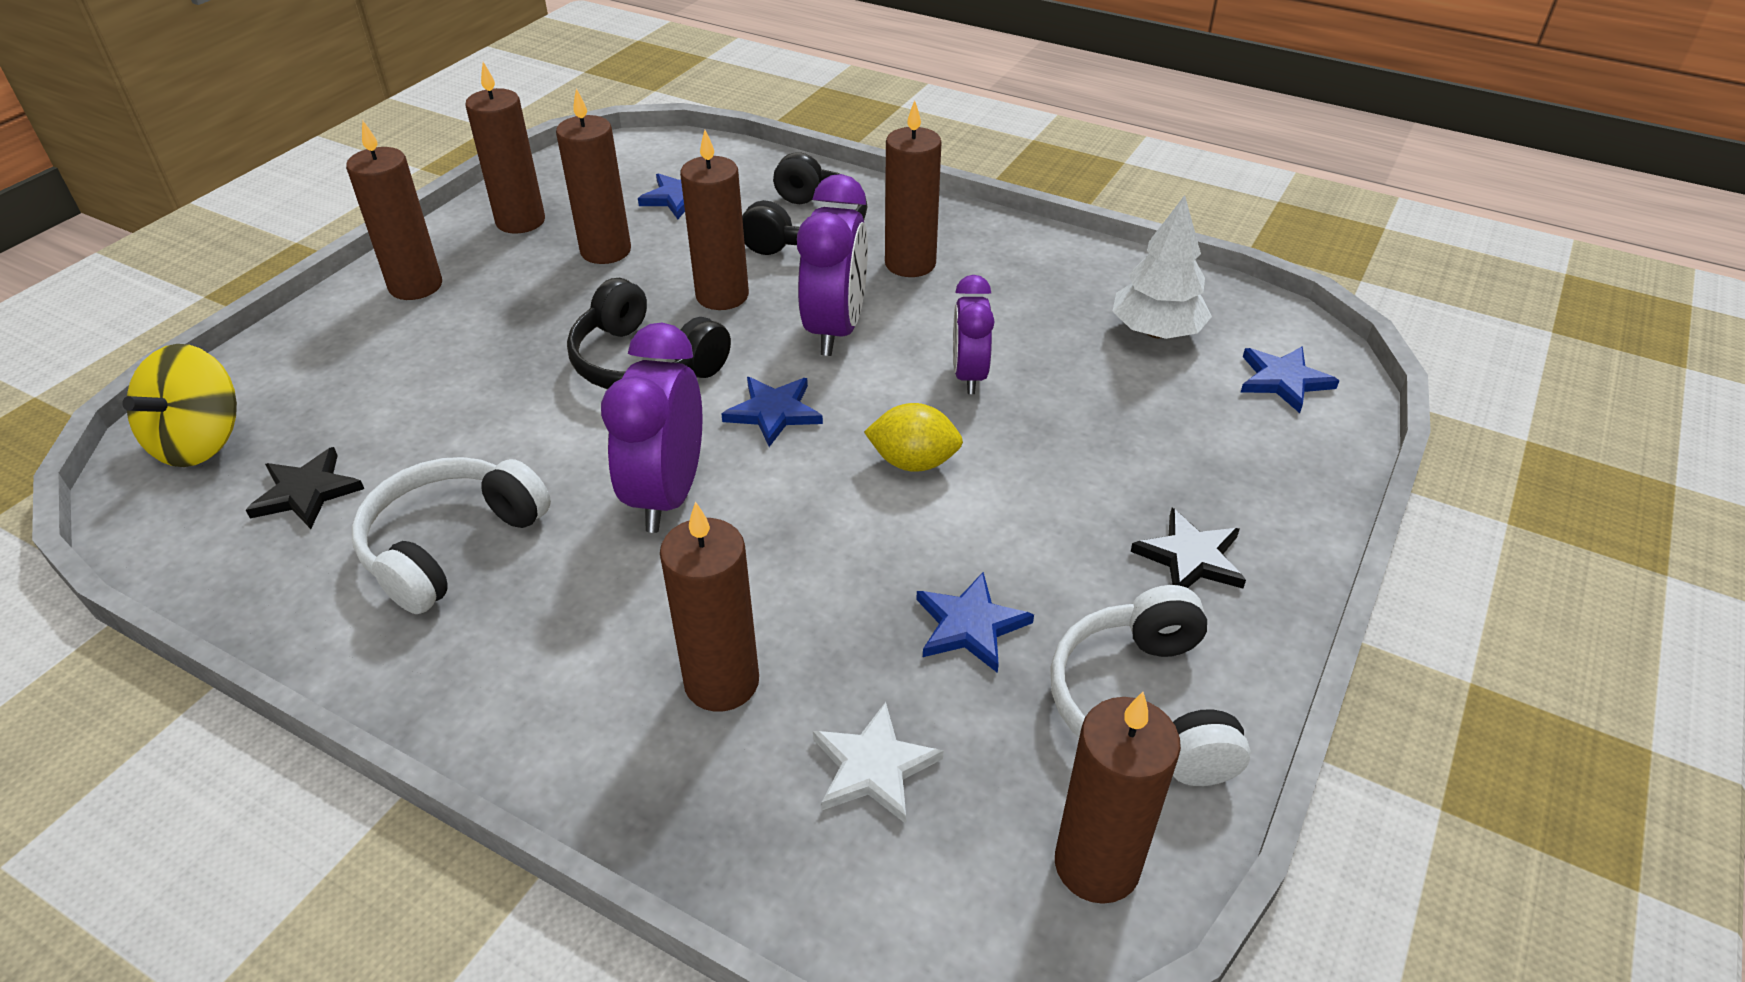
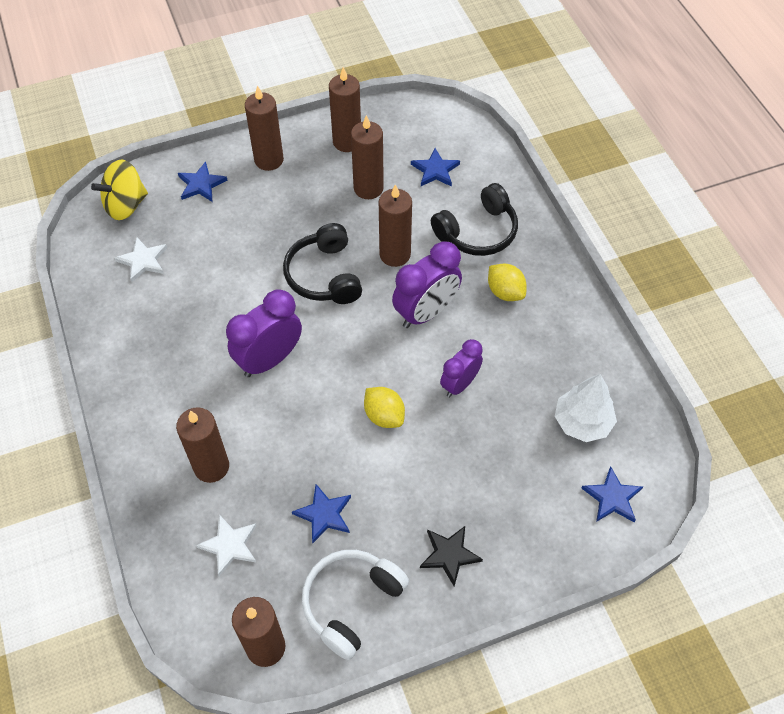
camera: 40 degrees right, 15 degrees up
black star [246,447,364,529] -> white star [115,237,167,282]
white headphones [352,457,551,614] -> none
blue star [721,377,823,447] -> blue star moved to [178,162,227,202]
brown candle [885,100,941,277] -> yellow lemon [488,264,527,301]

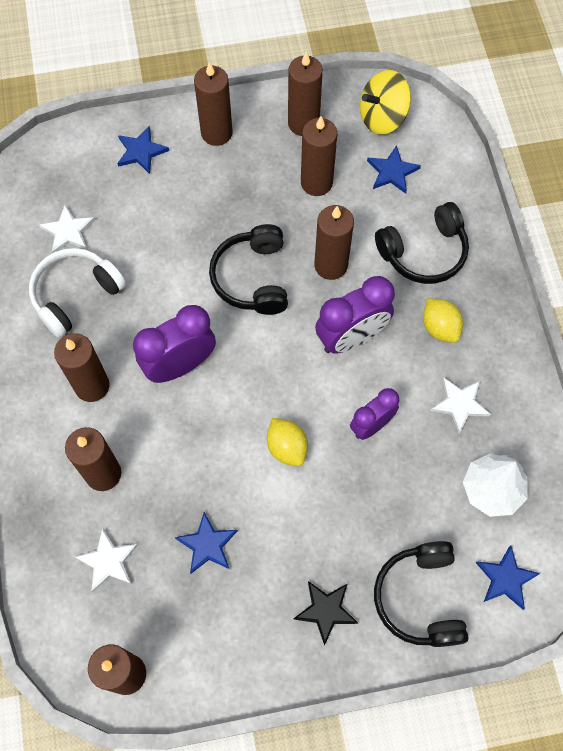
camera: 10 degrees right, 10 degrees up
yellow spinning top [91,159,148,220] -> yellow spinning top moved to [360,70,411,134]
white headphones [302,550,409,660] -> white headphones moved to [29,248,126,338]
none -> brown candle [54,333,110,402]
none -> black headphones [374,541,469,647]
none -> white star [430,377,491,434]

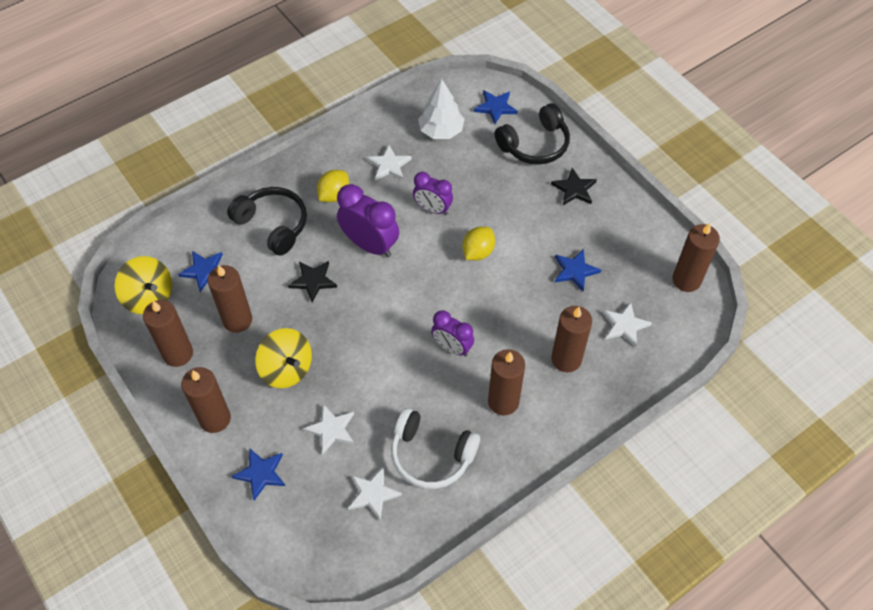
camera: 115 degrees left, 10 degrees down
purple clock [133,305,216,383] -> purple clock [431,310,474,356], size x0.64
black headphones [209,224,288,315] -> none
brown candle [314,205,354,280] -> black star [288,261,337,302]
none -> yellow spinning top [255,328,312,388]
none -> white star [303,404,354,455]

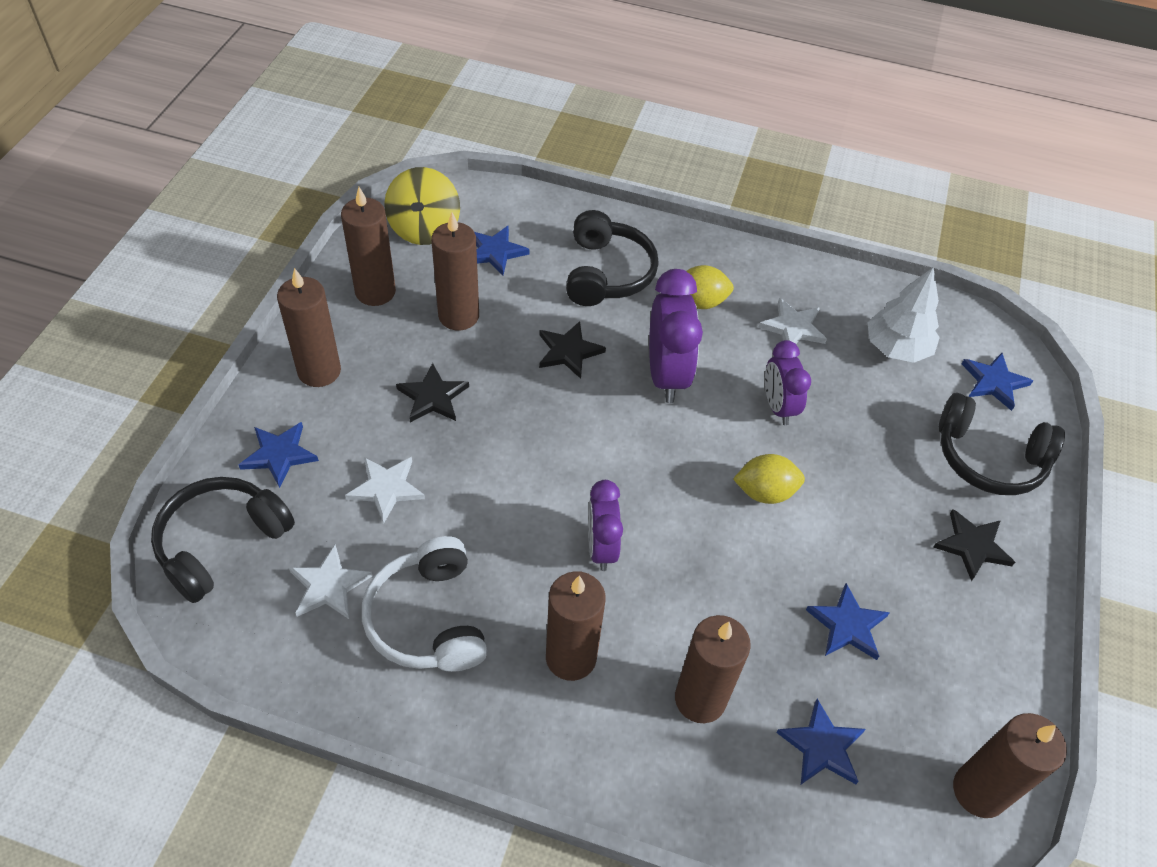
camera: 50 degrees right, 5 degrees down
yellow spinning top [255,328,312,388] -> black star [396,363,469,422]
white star [602,302,652,347] -> blue star [776,699,866,784]
none -> black headphones [151,477,295,603]

